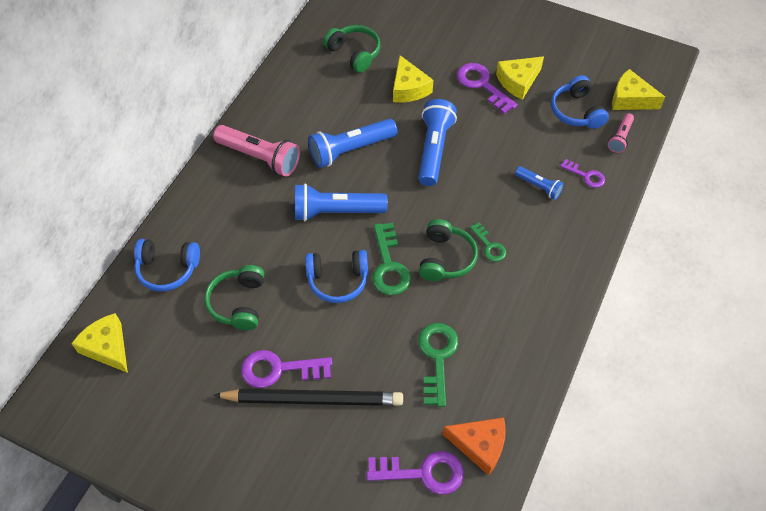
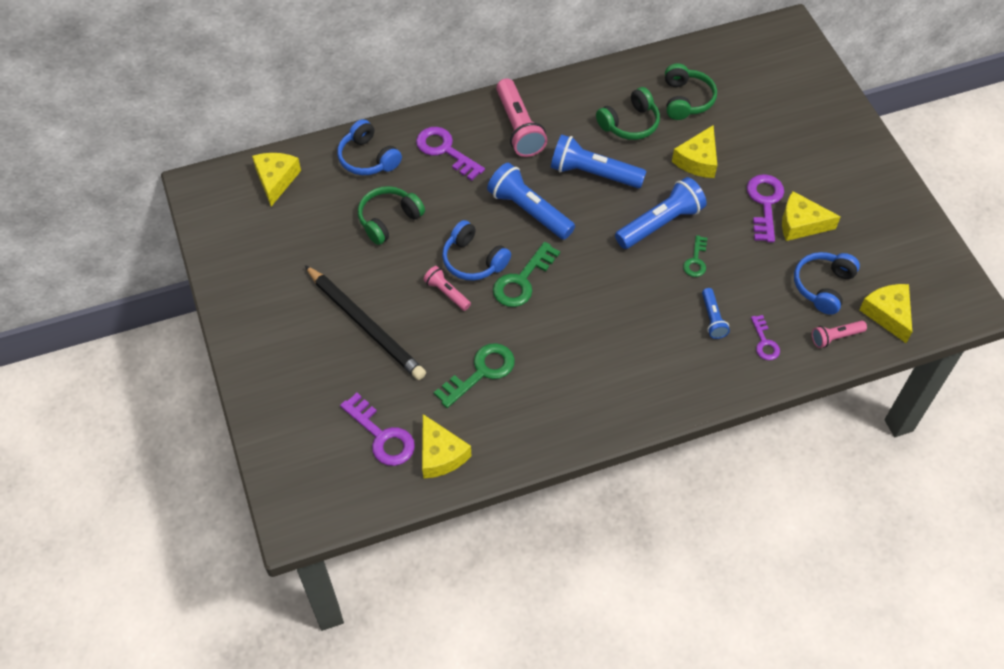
camera: 45 degrees right, 0 degrees up
purple key [241,350,332,388] -> purple key moved to [416,127,485,181]
green headphones [419,219,478,281] -> green headphones moved to [596,87,660,140]
orange cheese [442,417,506,475] -> yellow cheese [422,414,471,479]
green key [470,222,506,262] -> green key moved to [683,235,707,277]
none -> pink flashlight [423,266,471,311]

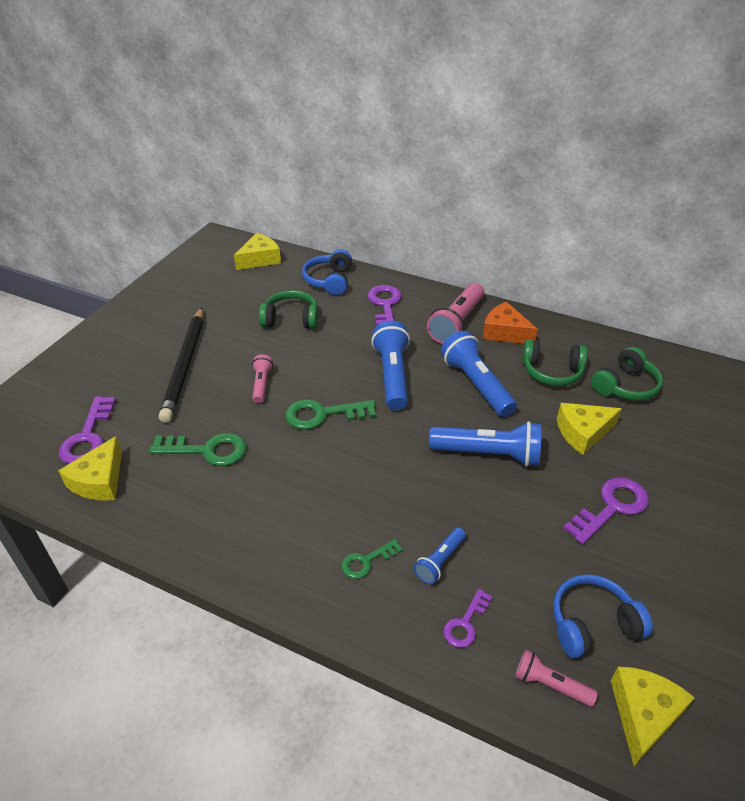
camera: 45 degrees right, 15 degrees down
blue headphones [442,220,511,281] -> none
green key [683,235,707,277] -> green key moved to [341,539,403,579]
yellow cheese [782,191,841,241] -> none
none -> orange cheese [482,302,538,344]

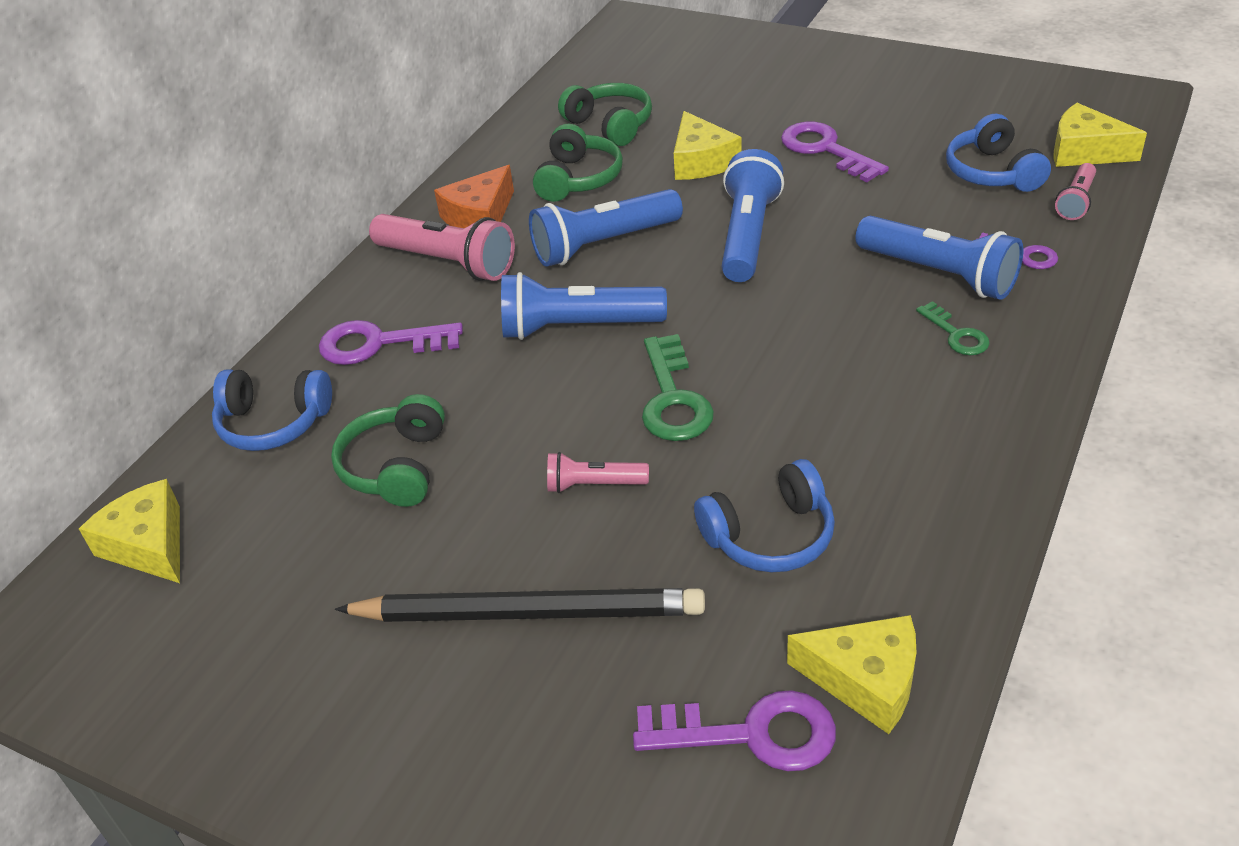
camera: 85 degrees left, 0 degrees up
green key [149,433,246,466] -> blue headphones [694,459,835,572]
blue flashlight [414,527,466,584] -> blue flashlight [855,216,1023,300], size x1.85

